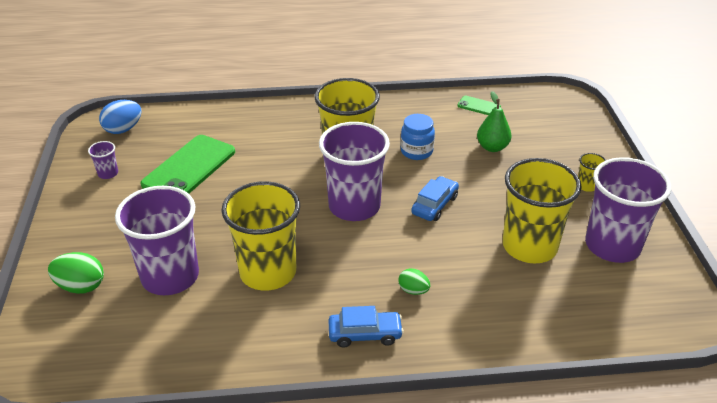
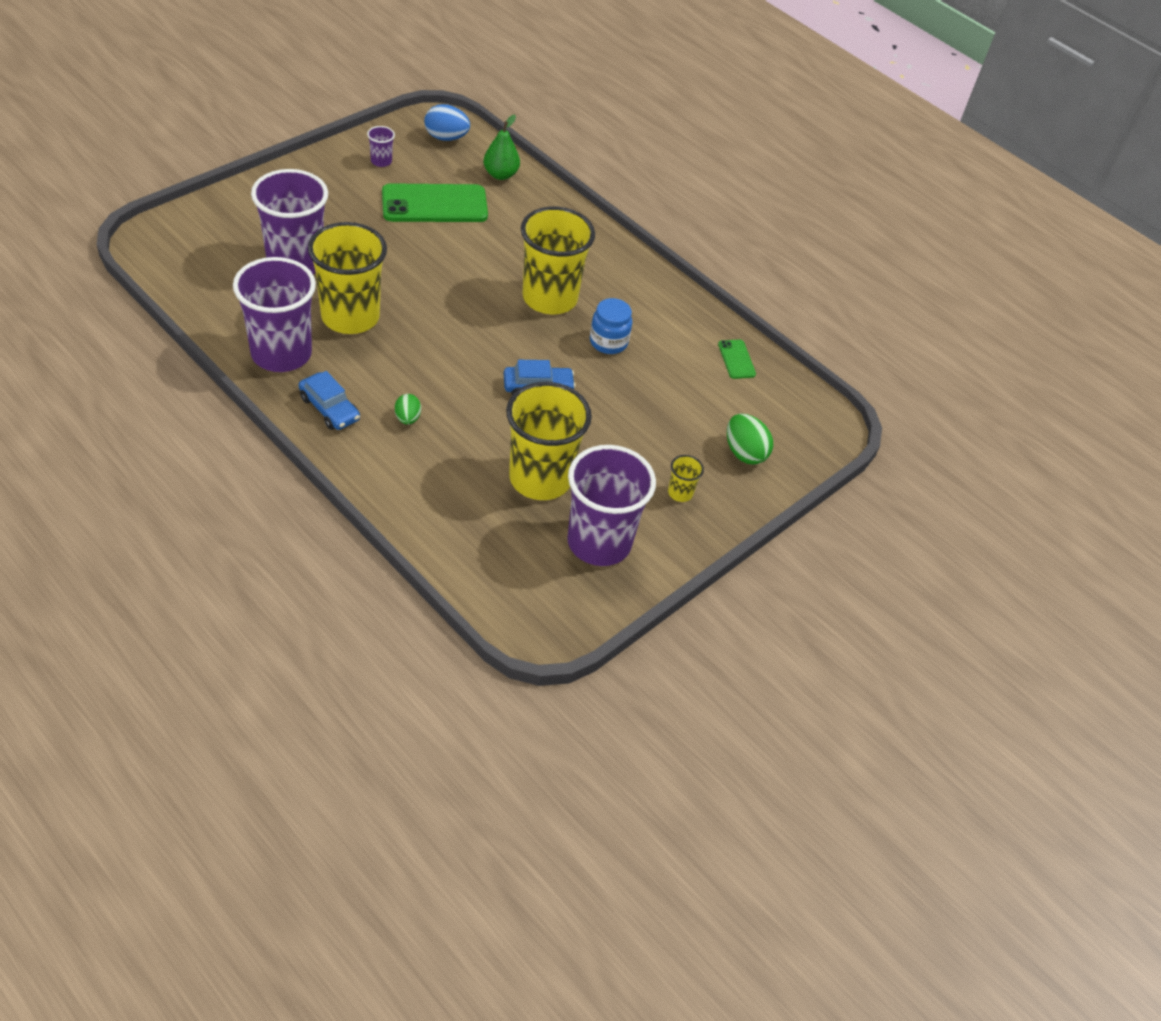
camera: 45 degrees right, 10 degrees up
green egg [48,252,104,294] -> green egg moved to [727,414,773,465]
purple cup [319,122,390,221] -> purple cup moved to [233,257,316,372]
green pear [477,91,511,152] -> green pear moved to [484,115,520,180]

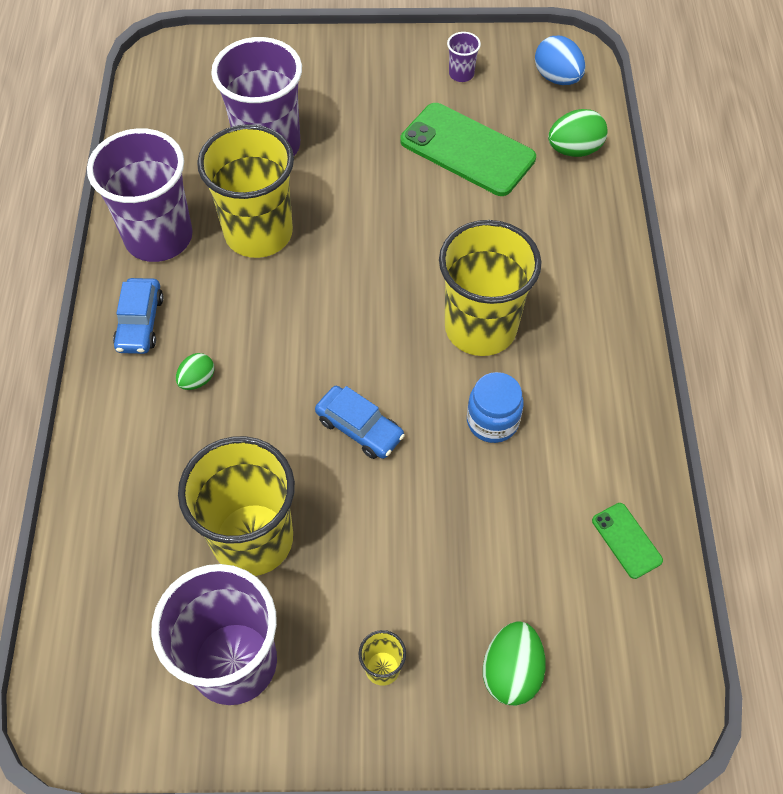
camera: 50 degrees right, 10 degrees up
green pear [484,115,520,180] -> green egg [548,109,608,157]
green phone [718,339,756,379] -> green phone turned 60 degrees counterclockwise [592,503,663,579]

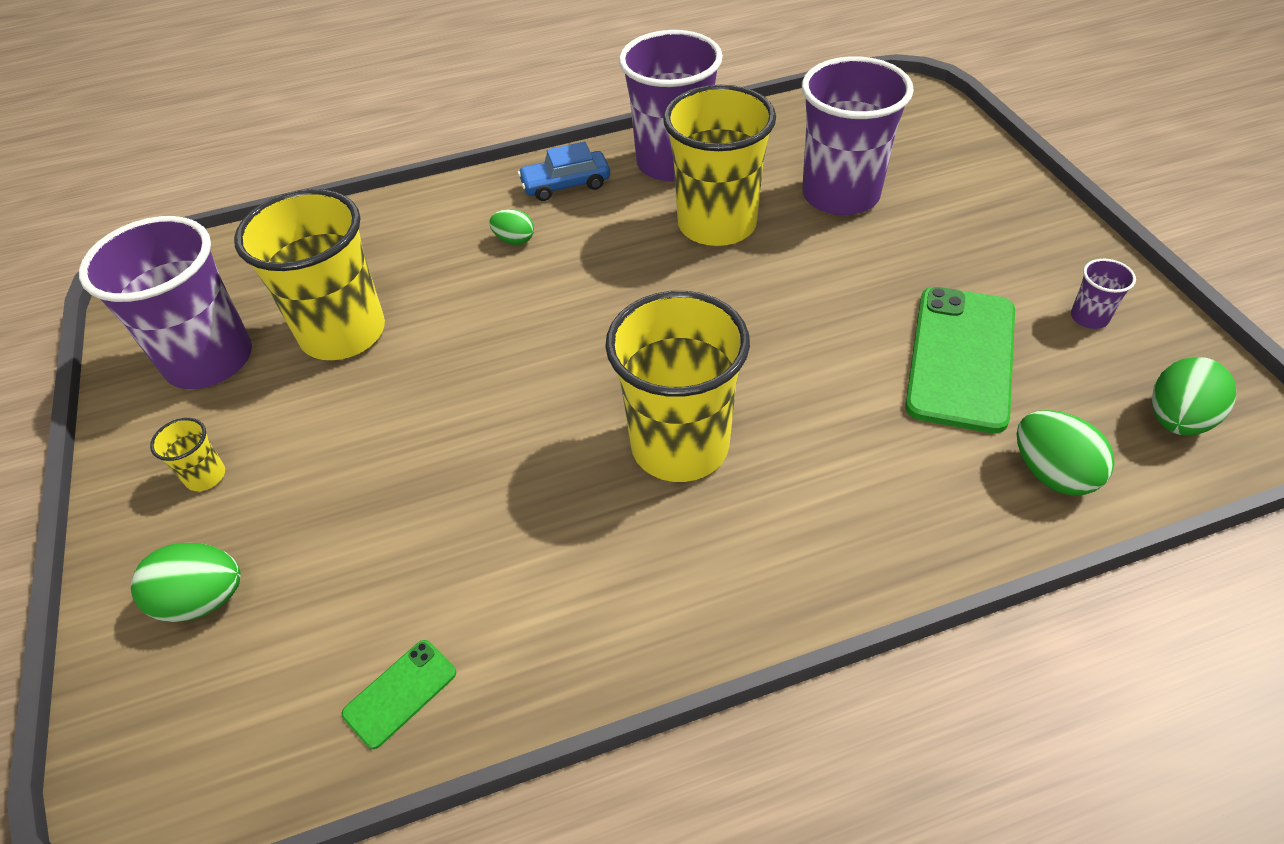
camera: 75 degrees right, 10 degrees down
blue car [315,386,405,459] -> none
blue jar [467,372,524,443] -> none
blue egg [535,36,585,85] -> green egg [1152,357,1236,436]

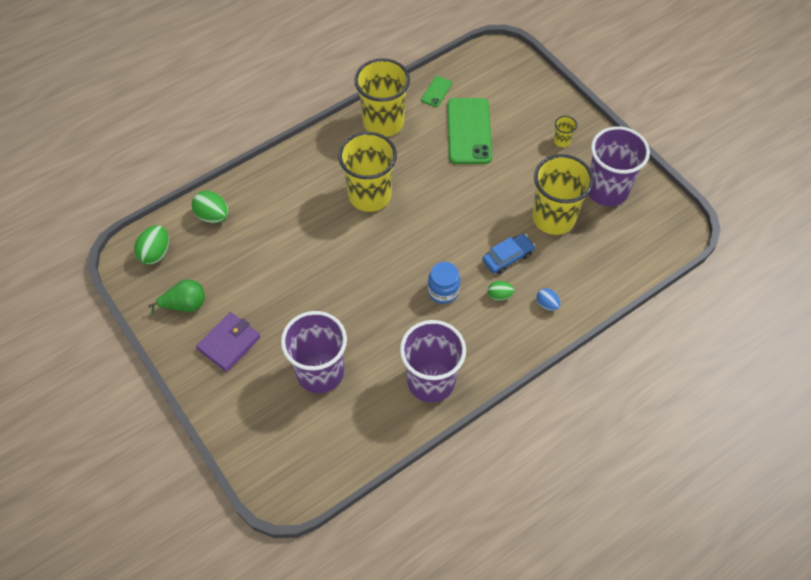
camera: 160 degrees right, 10 degrees up
green egg [131,543,241,622] -> none
blue car [518,142,610,201] -> blue car moved to [482,234,535,274]
yellow cup [663,85,776,246] -> yellow cup moved to [354,58,410,137]
green phone [905,287,1015,434] -> green phone moved to [447,98,492,164]
purple cup [1071,259,1136,329] -> green pear [148,279,205,314]
none -> purple wallet [196,312,260,372]
none -> blue jar [428,262,460,304]
none -> blue egg [537,288,560,311]

